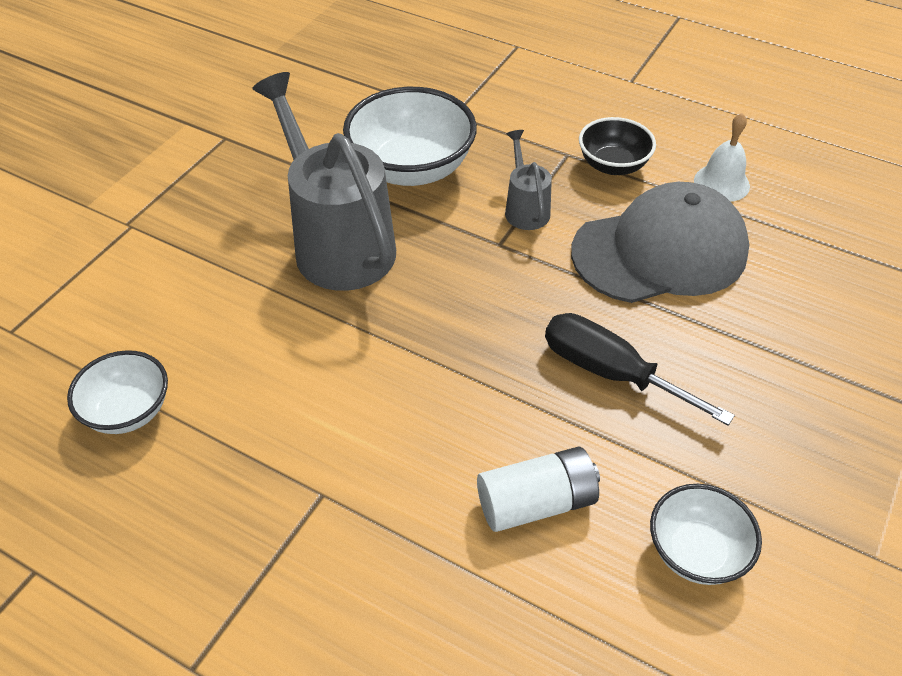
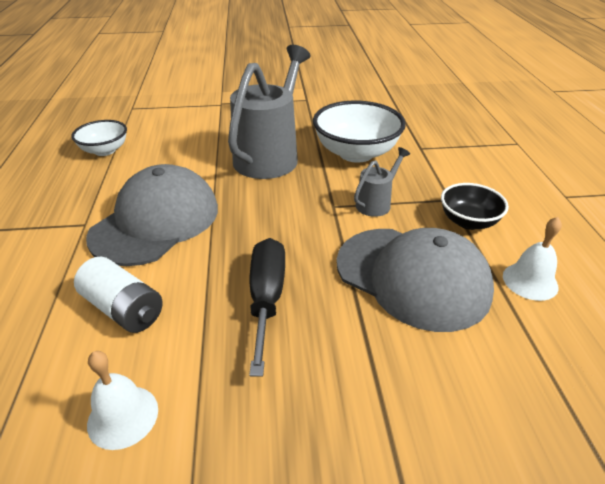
camera: 55 degrees right, 10 degrees down
white bowl [650,484,762,585] -> white bell [87,351,158,450]
none -> grey cap [86,164,218,266]

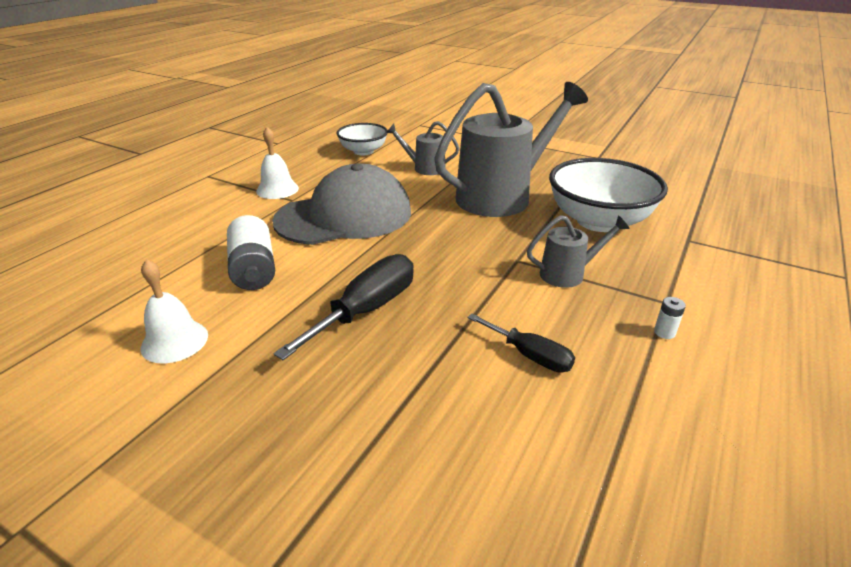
camera: 35 degrees right, 5 degrees down
grey cap [336,228,494,332] -> black screwdriver [467,314,575,373]
black bowl [441,183,509,230] -> white battery [654,297,686,339]
white bell [503,217,562,301] -> white bell moved to [256,127,299,199]
none -> grey watering can [386,121,459,175]

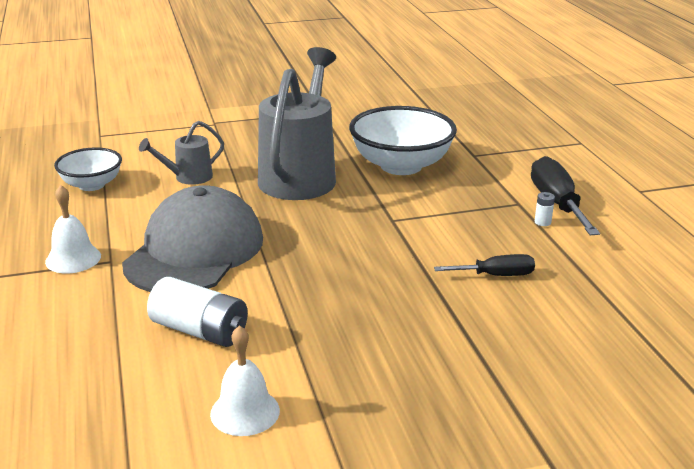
camera: 45 degrees left, 5 degrees down
black screwdriver [273,254,414,360] -> black screwdriver moved to [531,156,600,235]
grey watering can [527,215,630,288] -> none

